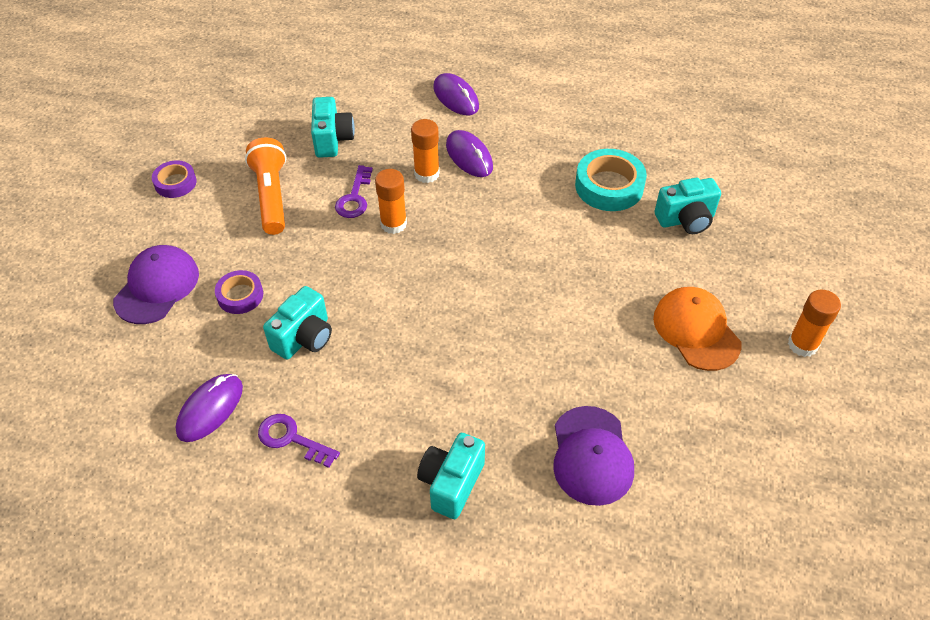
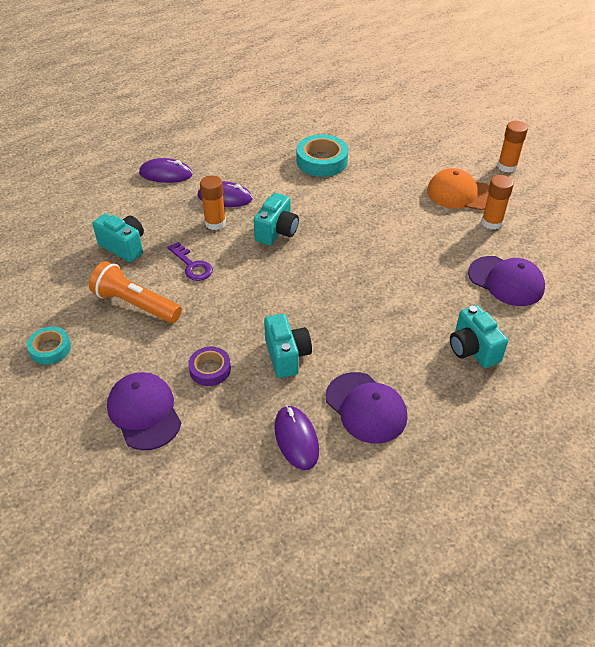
camera: 50 degrees left, 5 degrees down
purple tape [152,160,197,198] -> turquoise tape [27,327,71,365]
purple key [258,414,340,468] -> purple cap [326,372,407,443]
orange glue stick [375,169,407,234] -> orange glue stick moved to [481,175,514,230]
turquoise camera [655,177,721,234] -> turquoise camera moved to [254,193,299,245]

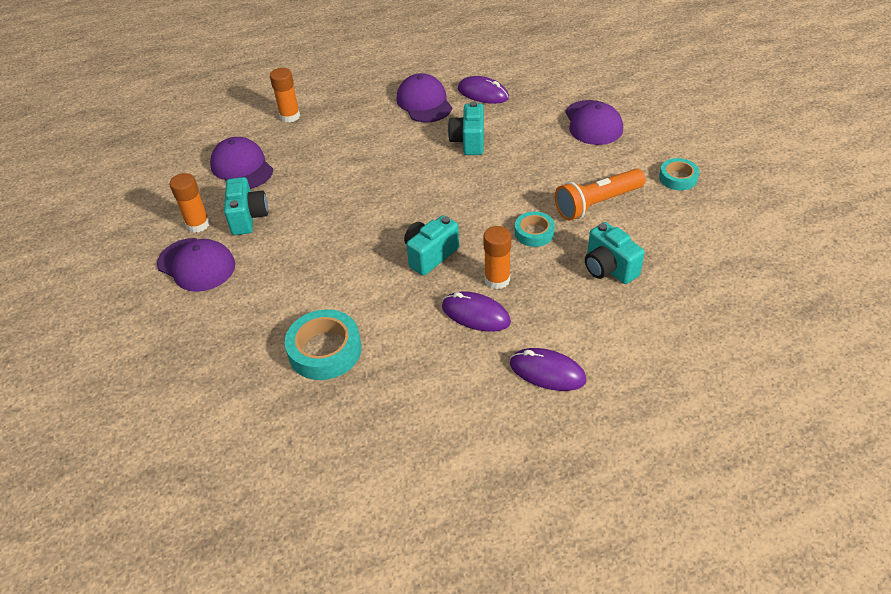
camera: 160 degrees left, 0 degrees up
orange flashlight [89,261,182,323] -> orange flashlight turned 105 degrees clockwise [555,169,645,221]
purple key [167,242,213,281] -> turquoise tape [515,211,555,247]
purple tape [188,347,231,386] -> none
purple mouse [274,405,319,470] -> purple mouse turned 60 degrees counterclockwise [458,76,509,104]
orange cap [427,168,489,210] -> purple cap [157,238,235,292]
turquoise camera [450,305,508,368] -> turquoise camera moved to [224,177,268,235]
orange glue stick [497,121,528,173] -> orange glue stick moved to [270,68,300,123]

